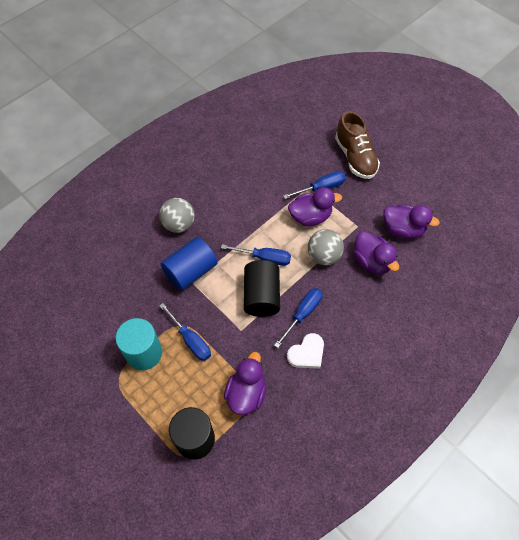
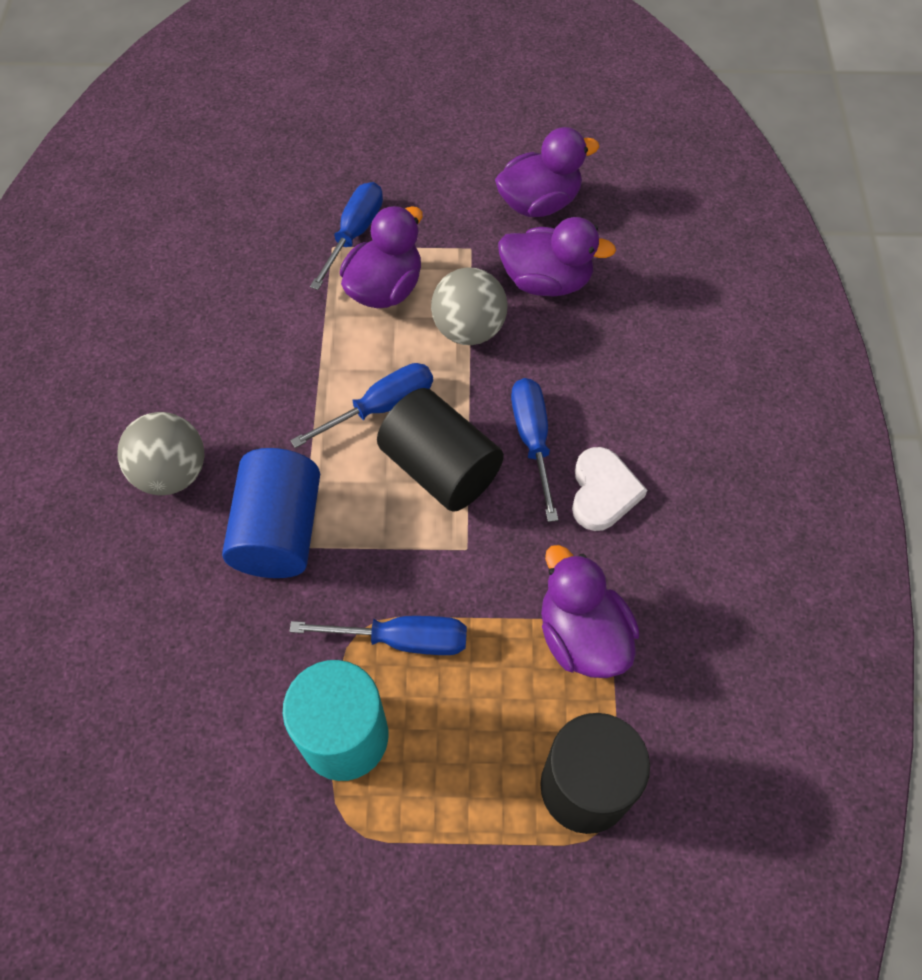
camera: 45 degrees left, 0 degrees up
brown shoe [335,111,380,179] -> none

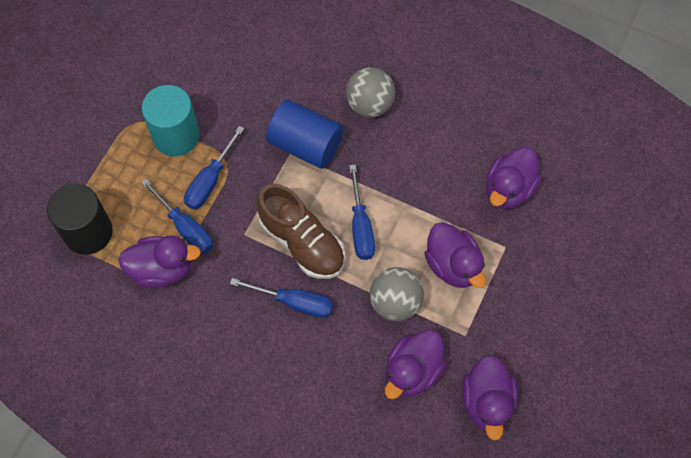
camera: 115 degrees right, 5 degrees up
blue screwdriver [310,182,383,290] -> blue screwdriver moved to [141,179,213,254]
black cylinder [377,388,504,512] -> brown shoe [256,184,345,279]
white heart [572,447,647,531] -> none
none -> purple duck [486,147,542,209]

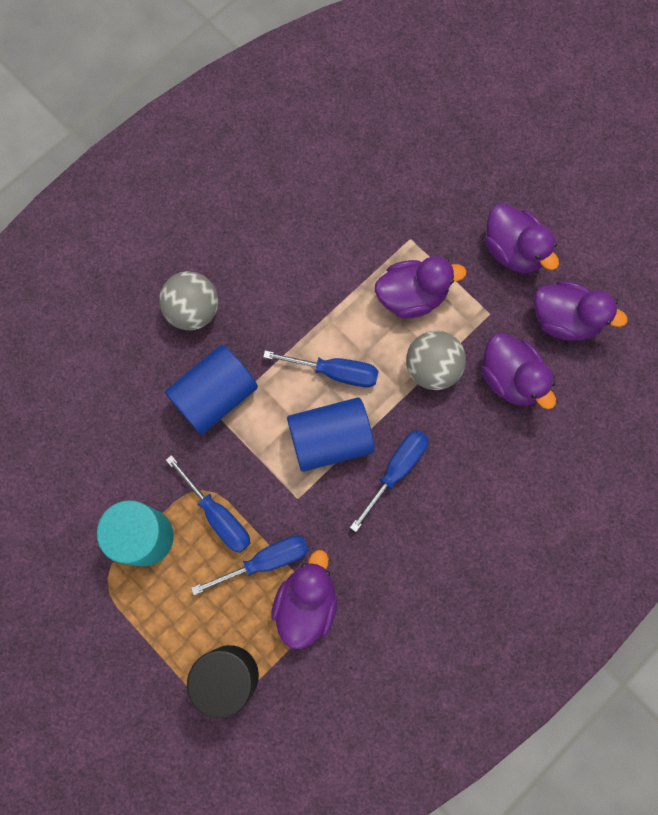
camera: 70 degrees left, 10 degrees up
brown shoe [256,184,345,279] -> blue cylinder [287,397,375,472]
purple duck [486,147,542,209] -> purple duck moved to [485,203,559,273]

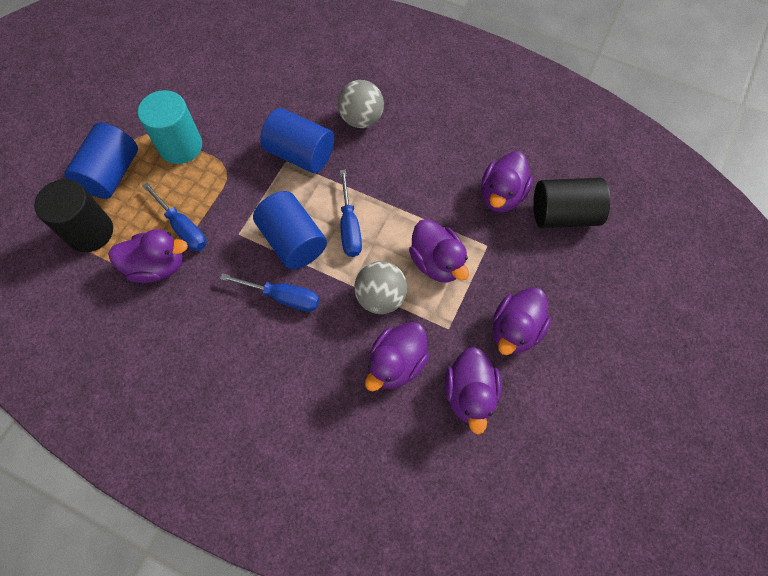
camera: 70 degrees right, 10 degrees down
blue screwdriver [166,455,250,553] -> none
none -> blue cylinder [64,123,138,199]
none -> purple duck [481,151,533,212]
none -> black cylinder [533,177,610,228]

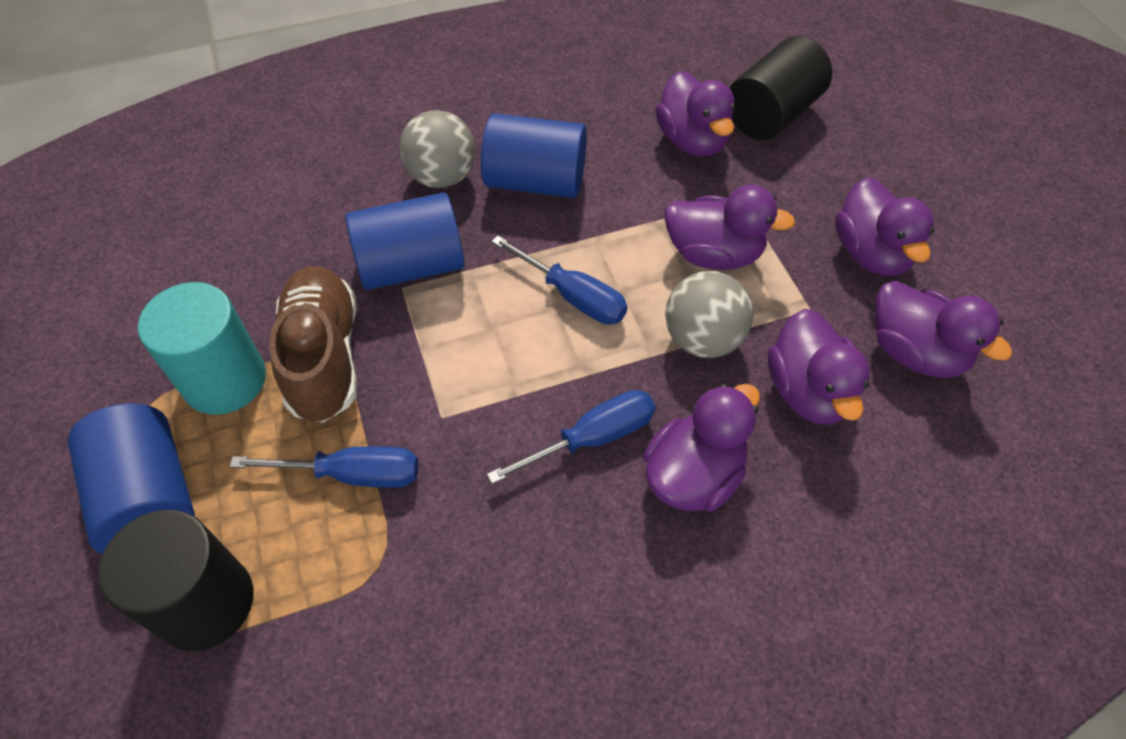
camera: 45 degrees left, 10 degrees down
purple duck [108,229,188,283] -> purple duck moved to [643,384,760,511]
blue cylinder [253,191,327,269] -> blue cylinder moved to [481,113,587,198]
none -> brown shoe [269,266,357,423]

